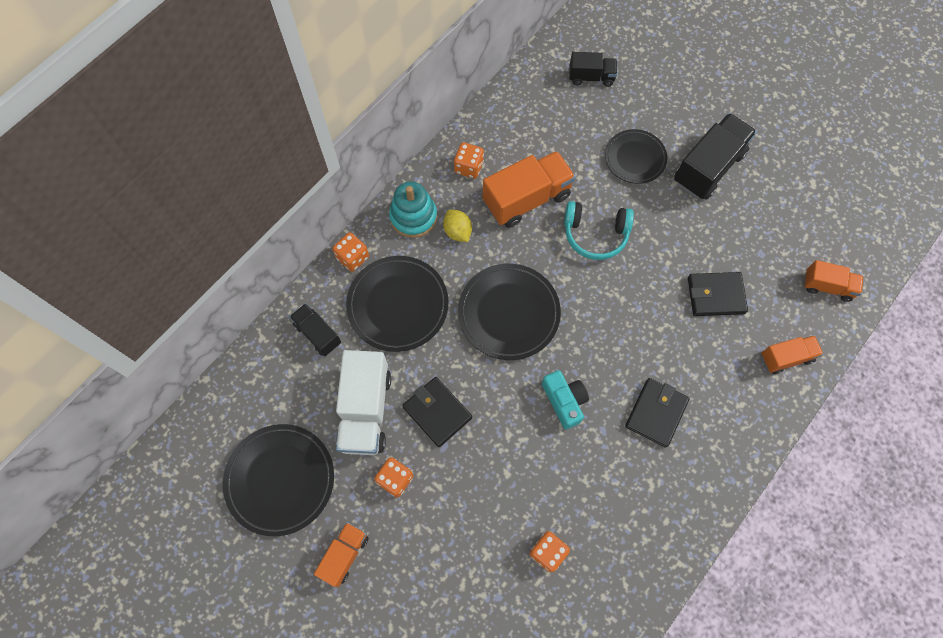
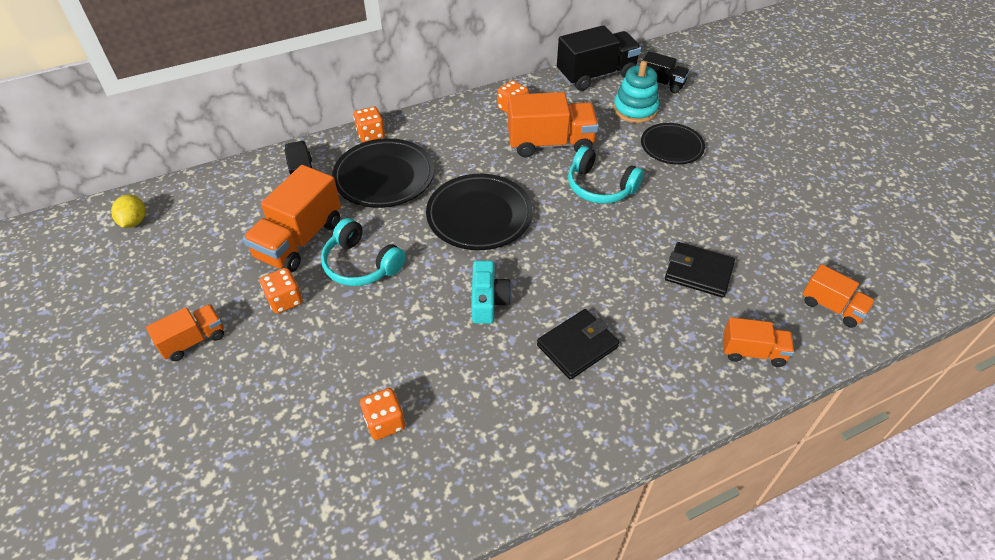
camera: 25 degrees right, 20 degrees down
black plate [223,424,334,536] -> none
white truck [336,350,391,455] -> orange truck [243,165,341,272]
turquoise stacking toy [389,182,437,238] -> turquoise stacking toy moved to [613,61,659,123]
black wallet [402,377,472,447] -> turquoise headphones [321,218,406,286]
yellow lemon [443,210,472,242] -> yellow lemon moved to [111,194,146,228]
black truck [674,113,757,199] -> black truck moved to [557,25,641,91]

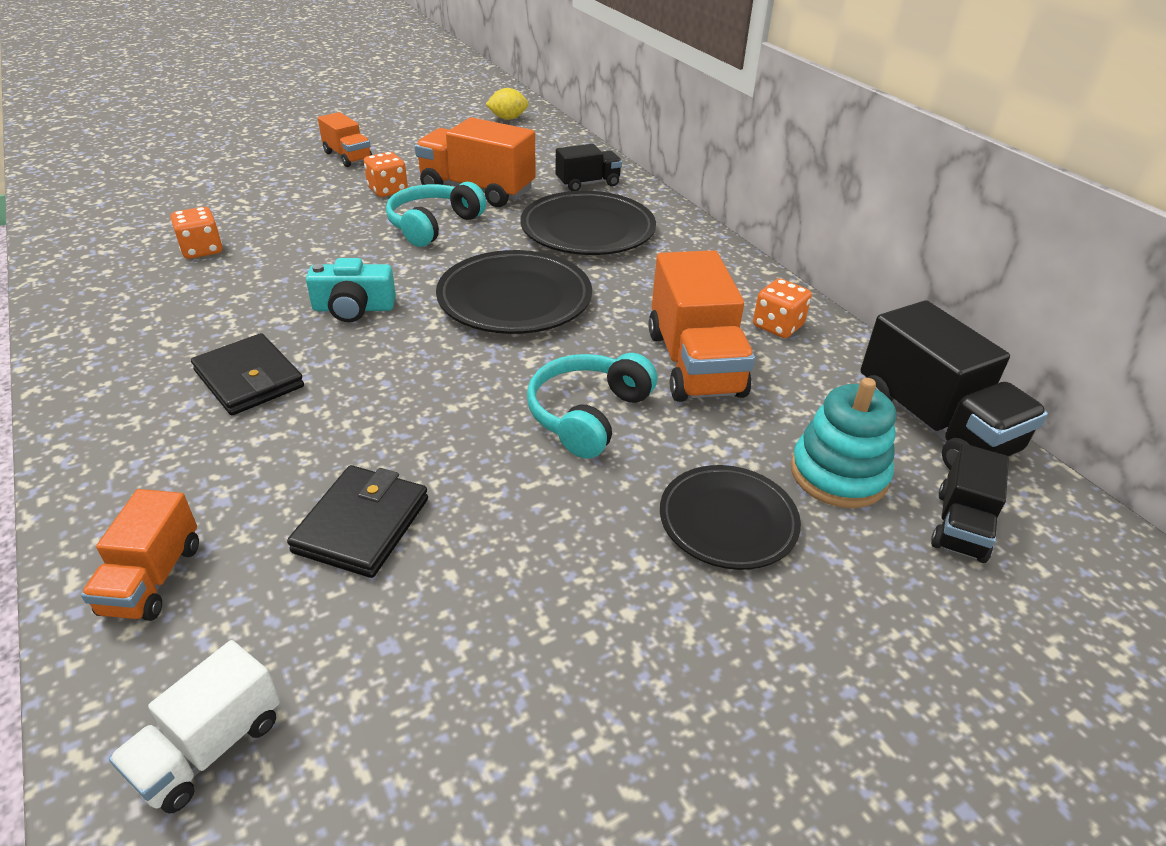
camera: 85 degrees right, 10 degrees down
orange dice [354,107,385,142] -> none
orange truck [803,264,875,328] -> white truck [109,640,280,814]

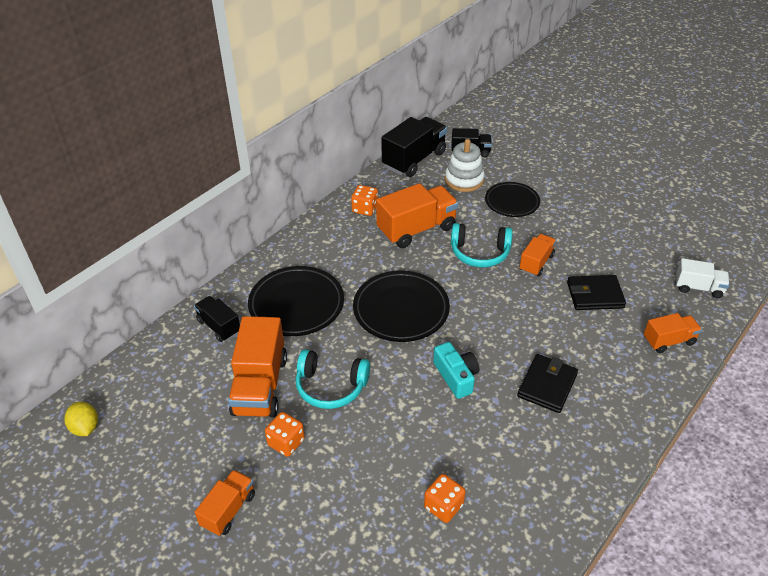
camera: 110 degrees left, 5 degrees up
turquoise stacking toy [791,378,896,508] -> white stacking toy [445,139,485,192]
none -> orange truck [519,234,556,277]

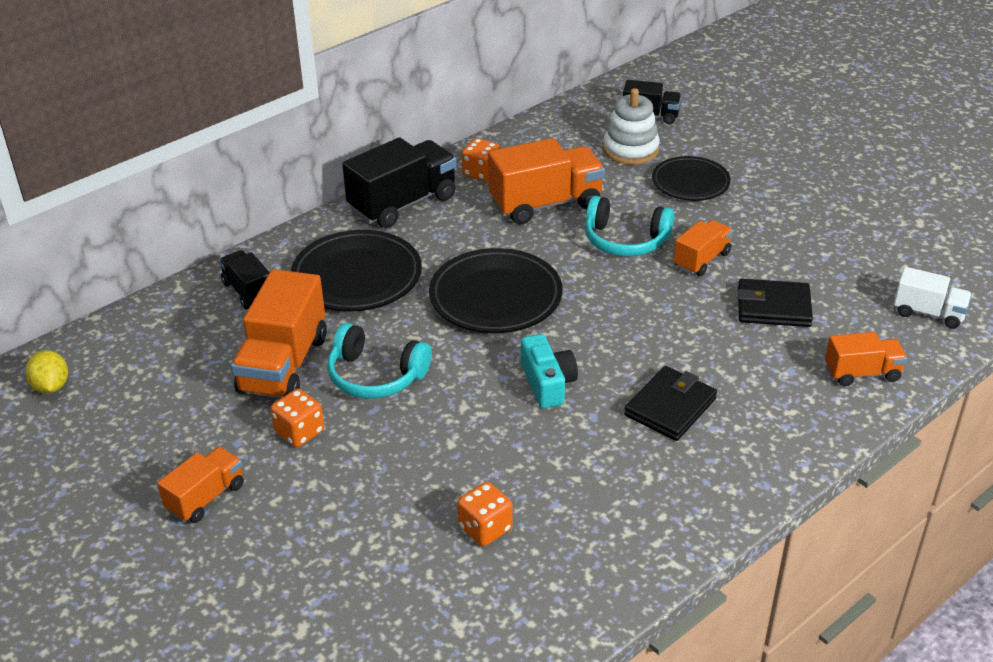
camera: 10 degrees right, 5 degrees down
black truck [382,117,447,177] -> black truck moved to [342,137,457,228]

